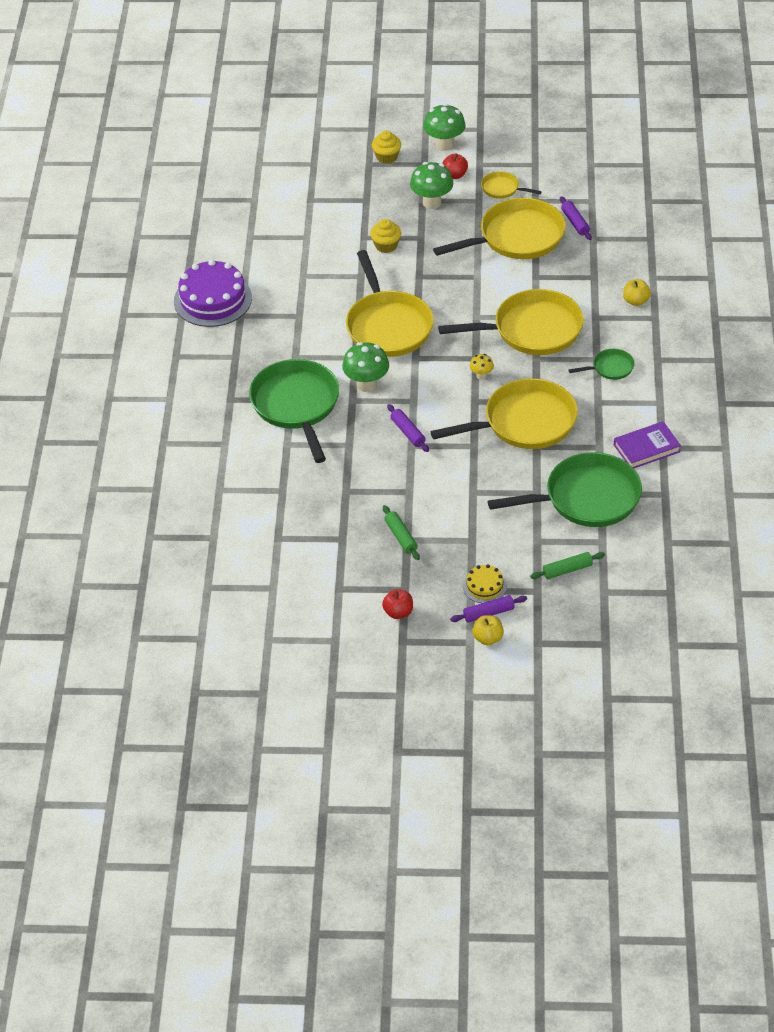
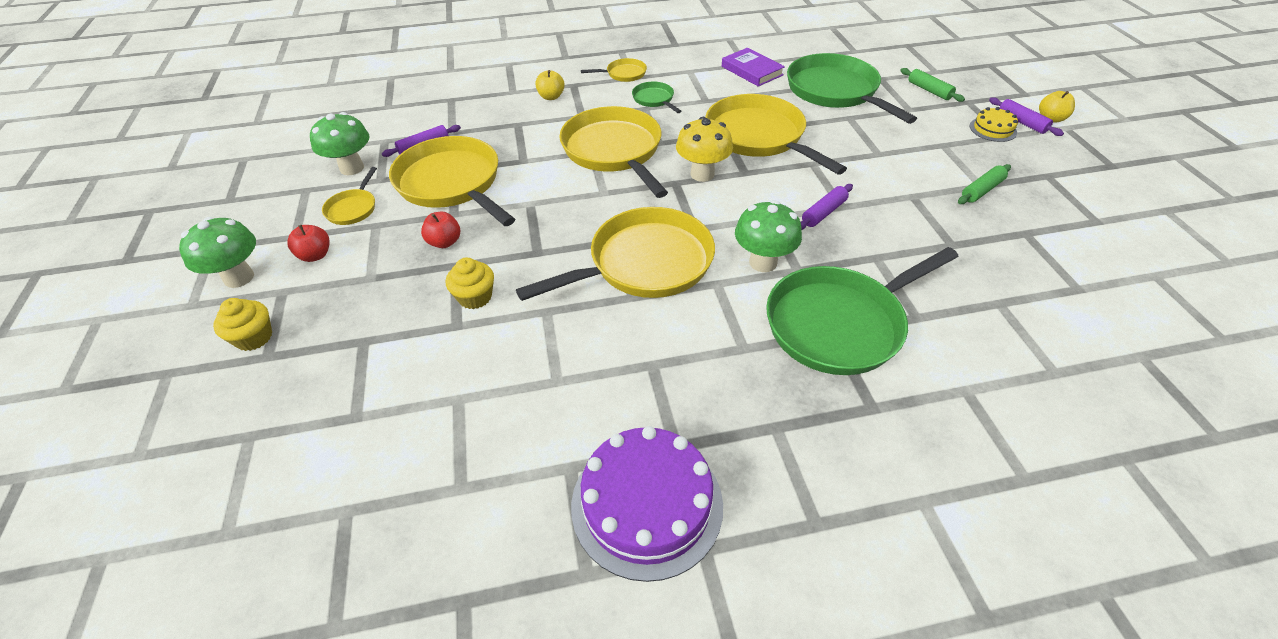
camera: 105 degrees left, 0 degrees up
red apple [382,589,413,619] -> red apple moved to [421,211,460,248]
green mushroom [410,162,453,209] -> green mushroom moved to [310,112,369,175]
yellow mushroom [470,354,494,380] -> yellow mushroom [676,117,733,182], size x1.93
none -> yellow pan [581,58,647,82]

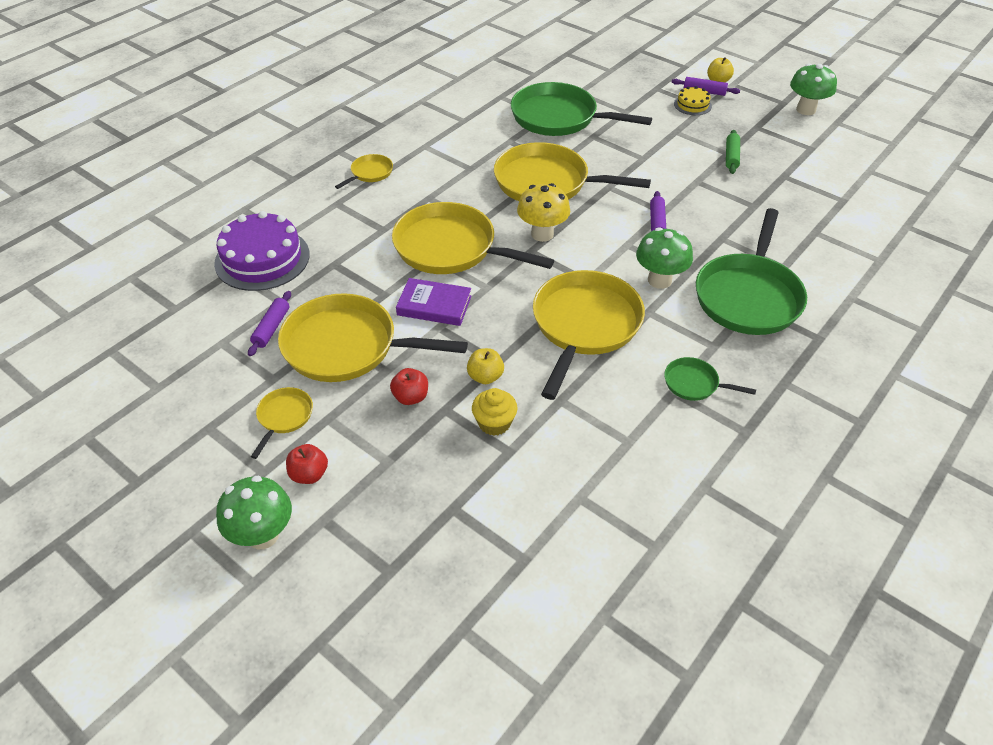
camera: 40 degrees left, 0 degrees up
yellow cupcake [213,298,272,351] -> none
green mushroom [310,112,369,175] -> green mushroom moved to [790,63,837,115]
yellow pan [322,167,377,225] -> yellow pan turned 135 degrees counterclockwise [251,387,313,459]
yellow apple [535,70,565,100] -> yellow apple moved to [467,348,504,384]
purple cake [571,426,723,582] -> purple cake moved to [214,211,310,291]
green pan [632,81,681,113] -> green pan moved to [664,357,756,401]
purple book [722,48,785,87] -> purple book moved to [396,278,472,326]
green rolling pin [900,68,965,102] -> none

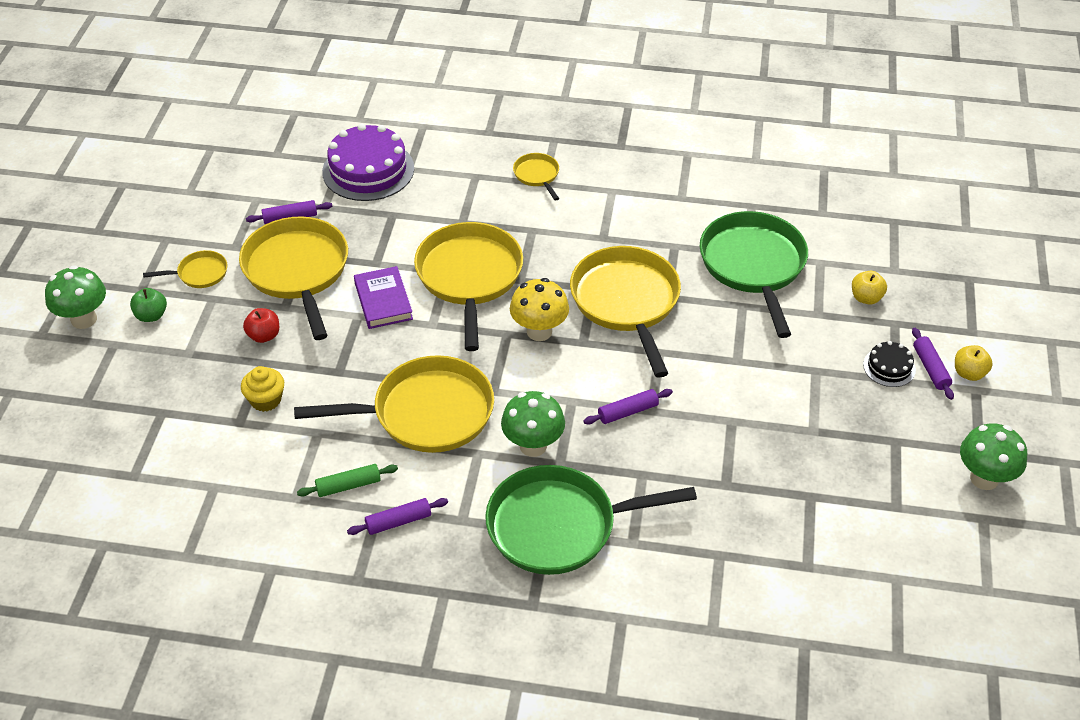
camera: 60 degrees right, 0 degrees up
red apple [286,444,328,484] -> green apple [130,288,167,322]
yellow pan [335,154,393,189] -> yellow pan turned 120 degrees counterclockwise [513,153,559,201]
yellow apple [467,348,504,384] -> yellow apple moved to [852,271,887,305]
green pan [664,357,756,401] -> purple rolling pin [347,498,448,535]
yellow cake [674,86,712,115] -> black cake [863,341,916,387]
green rolling pin [726,130,740,174] -> green rolling pin moved to [297,464,398,497]

